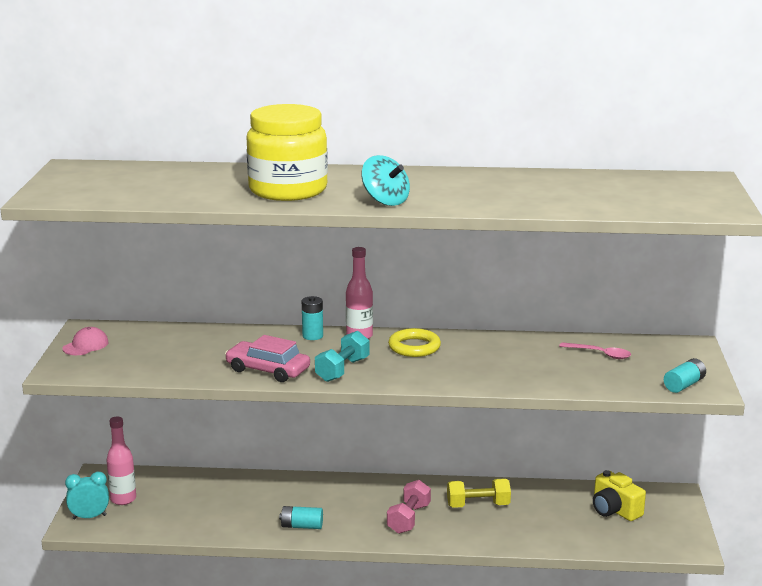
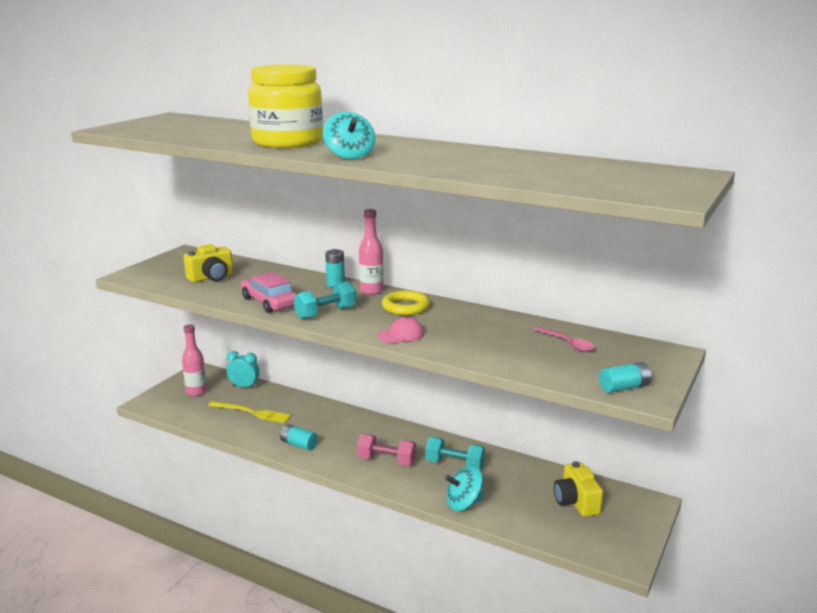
camera: 25 degrees right, 0 degrees up
pink cap [62,327,109,355] -> pink cap moved to [378,317,424,344]
turquoise clock [65,472,109,519] -> turquoise clock moved to [227,351,259,388]
pink dumbbell [387,480,431,534] -> pink dumbbell turned 60 degrees clockwise [357,434,416,466]
yellow dumbbell [447,479,511,508] -> turquoise dumbbell [425,437,485,469]
none -> yellow camera [184,244,233,282]
none -> yellow fork [208,401,291,423]
none -> turquoise spinning top [445,466,483,511]

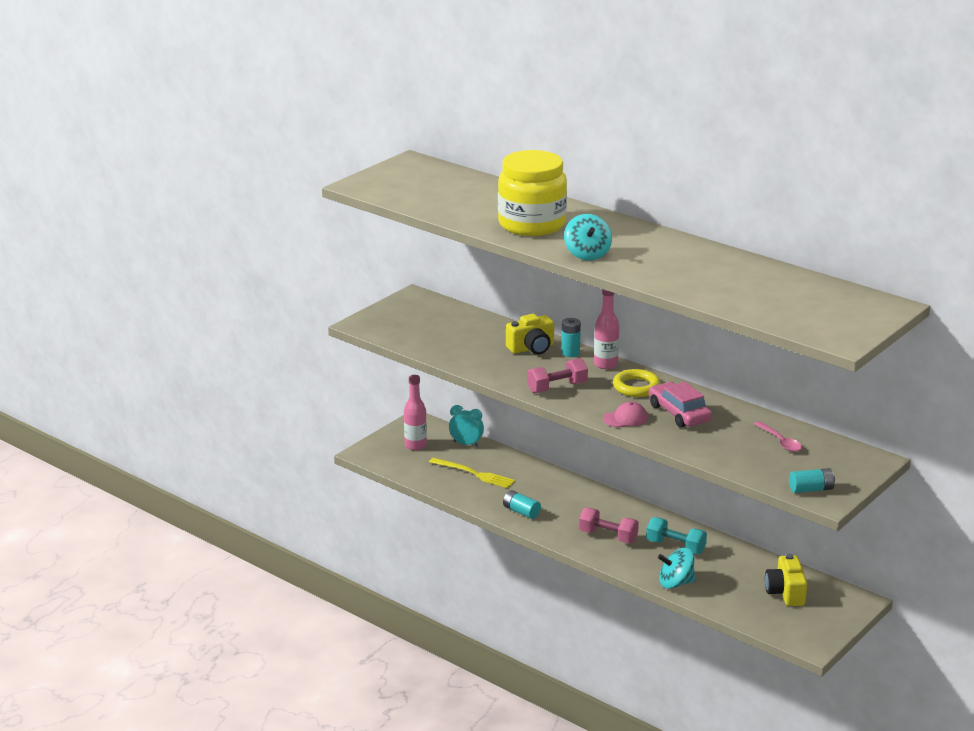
camera: 10 degrees right, 5 degrees up
yellow camera [184,244,233,282] -> yellow camera moved to [506,314,554,355]
pink car [241,272,297,313] -> pink car moved to [649,382,712,428]
turquoise dumbbell [294,281,356,320] -> pink dumbbell [527,358,588,393]

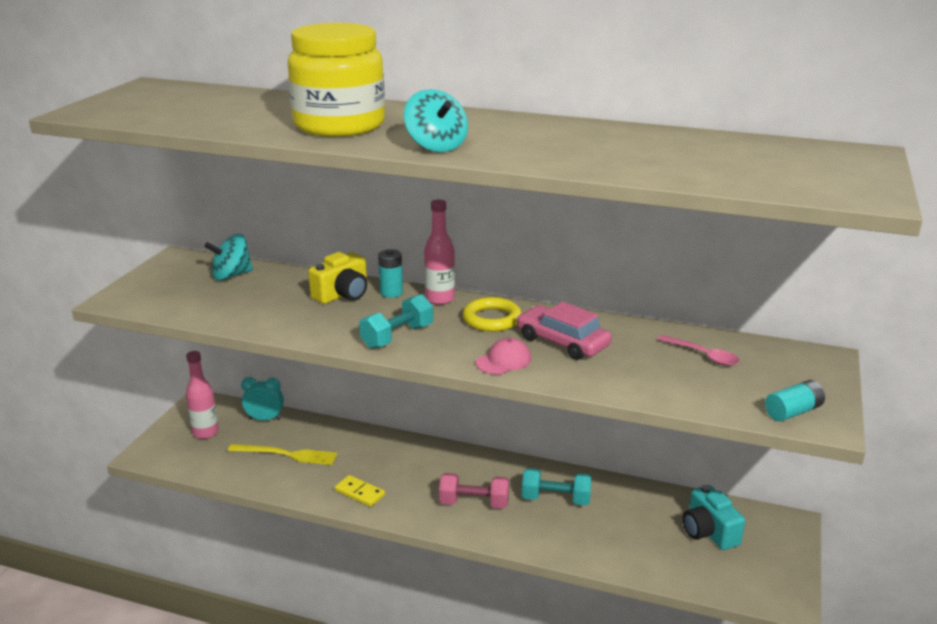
camera: 20 degrees left, 0 degrees up
turquoise battery [503,490,541,519] -> yellow domino [335,475,385,507]
pink dumbbell [527,358,588,393] -> turquoise dumbbell [359,294,433,349]
turquoise spinning top [658,548,695,589] -> turquoise spinning top moved to [204,234,253,281]
yellow camera [765,554,807,606] -> turquoise camera [683,485,745,550]

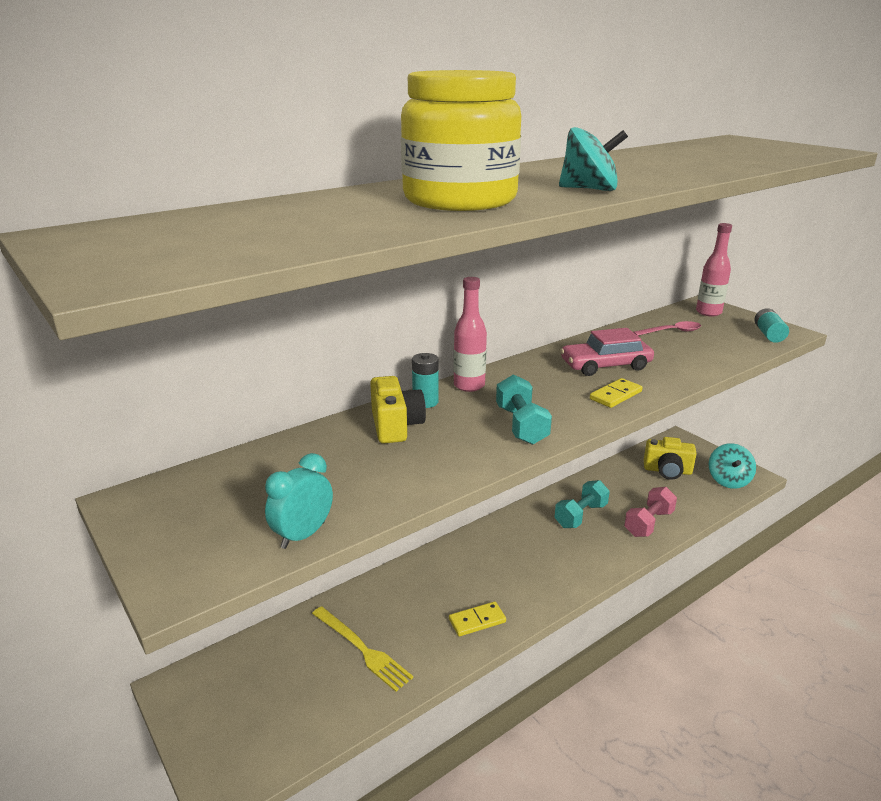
camera: 55 degrees left, 0 degrees up
pink bottle [186,351,219,439] -> pink bottle moved to [696,223,732,316]
turquoise spinning top [204,234,253,281] -> turquoise spinning top moved to [709,443,756,489]
yellow fork [228,444,337,465] -> yellow fork turned 90 degrees clockwise [312,606,413,692]
turquoise clock [241,377,284,421] -> turquoise clock moved to [265,453,333,549]
pink dumbbell [439,473,509,509] -> pink dumbbell moved to [624,487,677,537]
yellow ring [462,297,522,332] -> none
pink cap [476,338,531,375] -> yellow domino [590,378,642,408]
turquoise camera [683,485,745,550] -> yellow camera [644,437,697,480]

